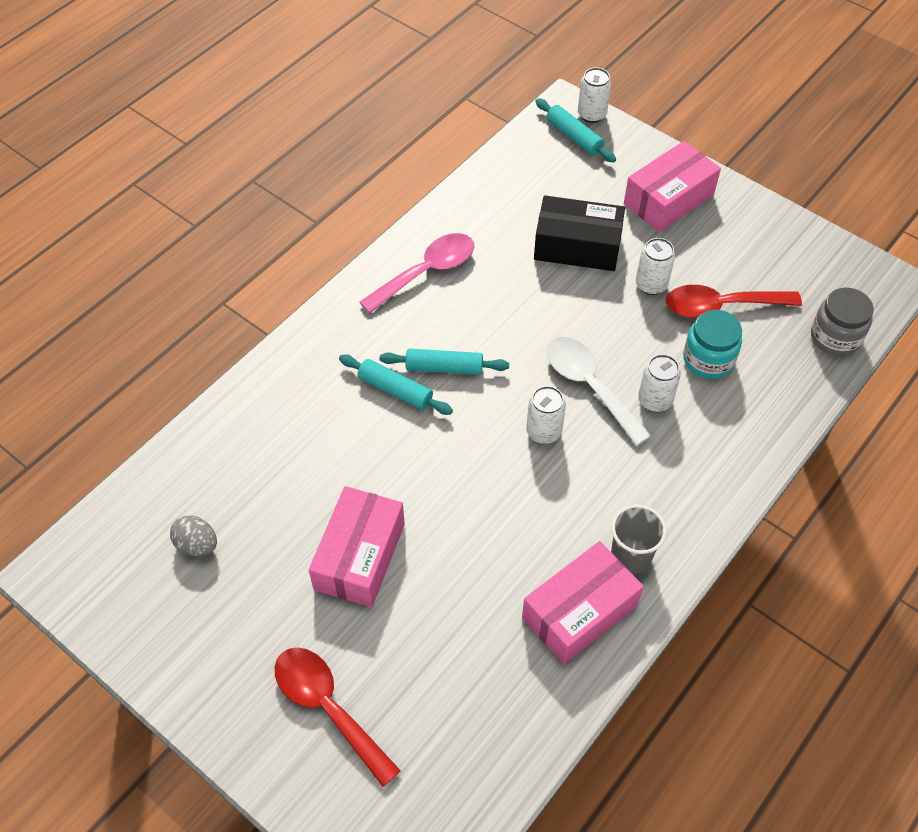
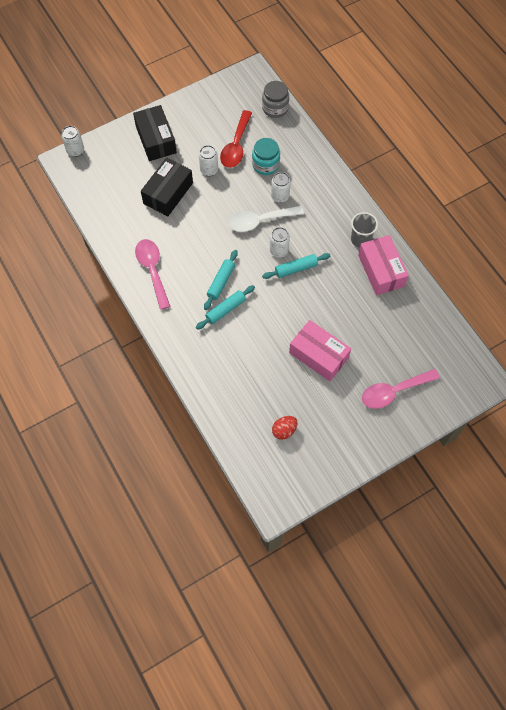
camera: 70 degrees left, 10 degrees up
grey egg [170,515,217,556] -> red egg [272,416,297,440]
red spoon [275,648,401,787] -> pink spoon [362,369,440,409]
turquoise rolling pin [535,98,616,163] -> turquoise rolling pin moved to [262,253,330,279]
pink box [624,141,721,232] -> black box [133,105,177,161]

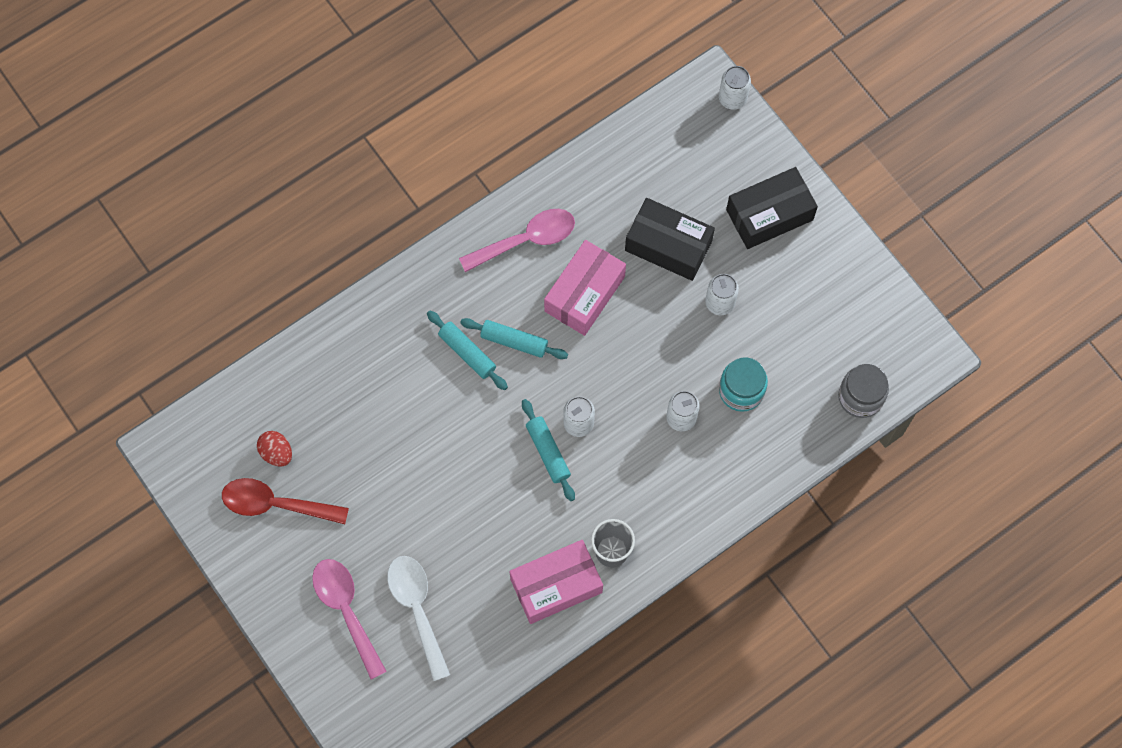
camera: 85 degrees right, 5 degrees up
red spoon [220,110,252,168] -> red spoon moved to [222,478,349,524]
white spoon [228,206,304,232] -> white spoon moved to [387,556,450,681]
pink box [289,320,351,381] -> pink box moved to [544,240,626,336]

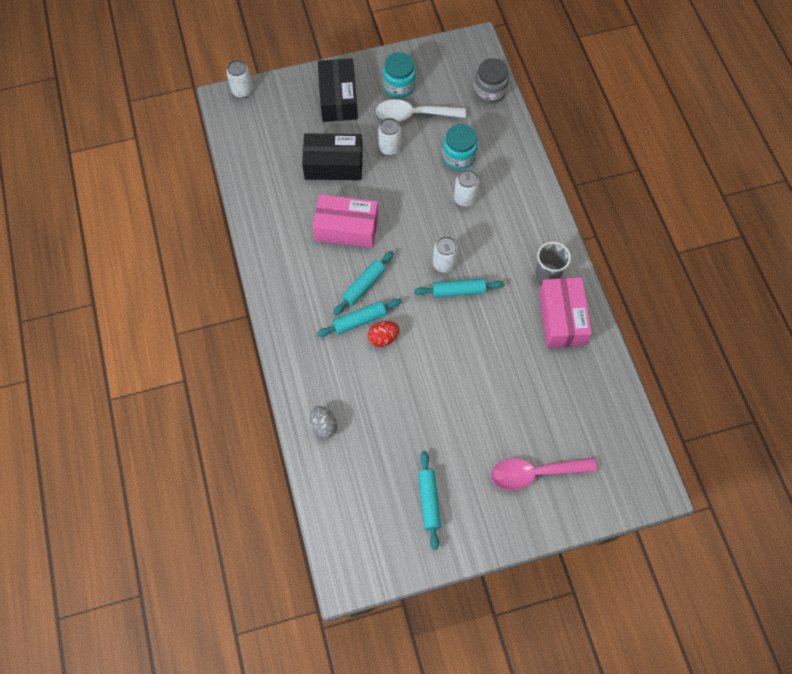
camera: 70 degrees left, 5 degrees down
red spoon [222,478,349,524] -> turquoise rolling pin [418,451,441,550]
red egg [257,431,292,466] -> red egg moved to [368,321,399,347]
white spoon [387,556,450,681] -> white spoon moved to [376,99,466,121]
pink spoon [459,209,575,272] -> none
pink box [544,240,626,336] -> pink box turned 45 degrees counterclockwise [313,194,378,248]
black box [625,198,715,281] -> black box turned 45 degrees clockwise [302,133,363,180]
none -> grey egg [310,406,337,438]
none -> turquoise jar [383,52,416,98]

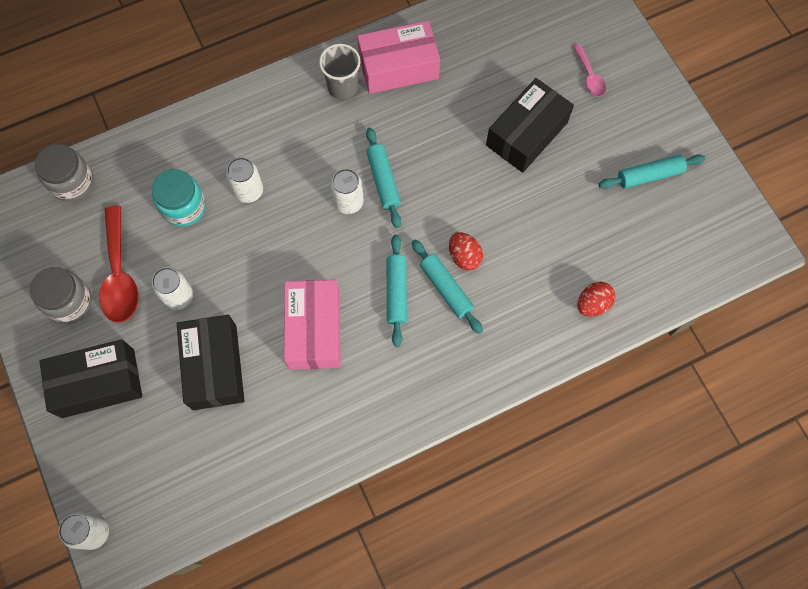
camera: 100 degrees left, 5 degrees up
grey egg [310,406,337,438] -> red egg [577,282,615,317]
turquoise rolling pin [333,251,394,315] -> turquoise rolling pin turned 60 degrees clockwise [387,234,407,347]
white spoon [376,99,466,121] -> red spoon [99,205,138,323]
turquoise jar [383,52,416,98] -> grey jar [30,267,92,324]
pink spoon [491,458,597,490] -> pink spoon [573,44,606,96], size x0.54
none -> black box [486,78,574,173]

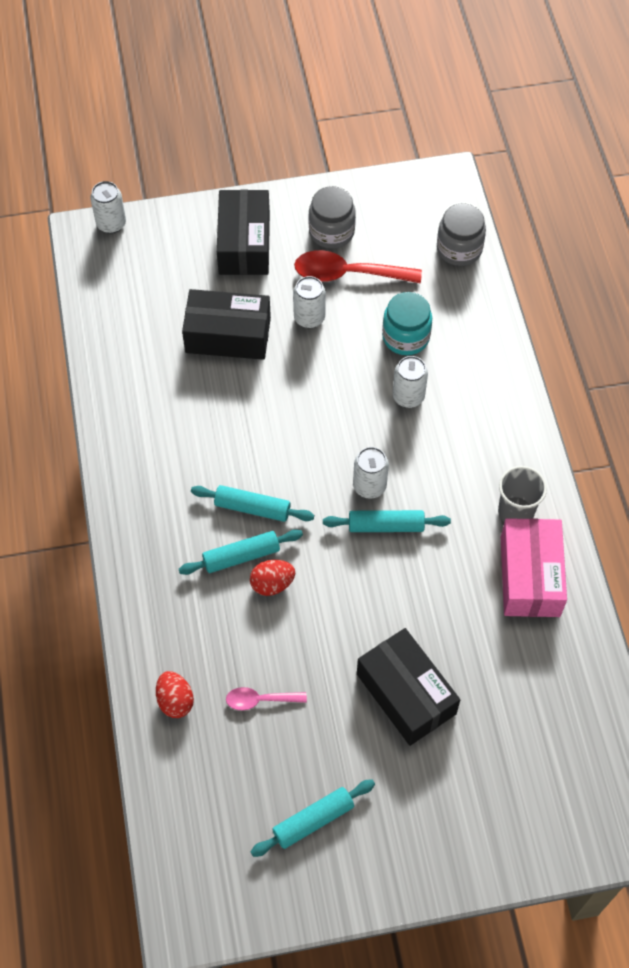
camera: 105 degrees right, 10 degrees down
pink box [284,280,341,370] -> none
pink spoon [573,44,606,96] -> pink spoon moved to [226,687,307,710]
turquoise rolling pin [599,155,705,189] -> turquoise rolling pin turned 60 degrees clockwise [251,779,375,857]

